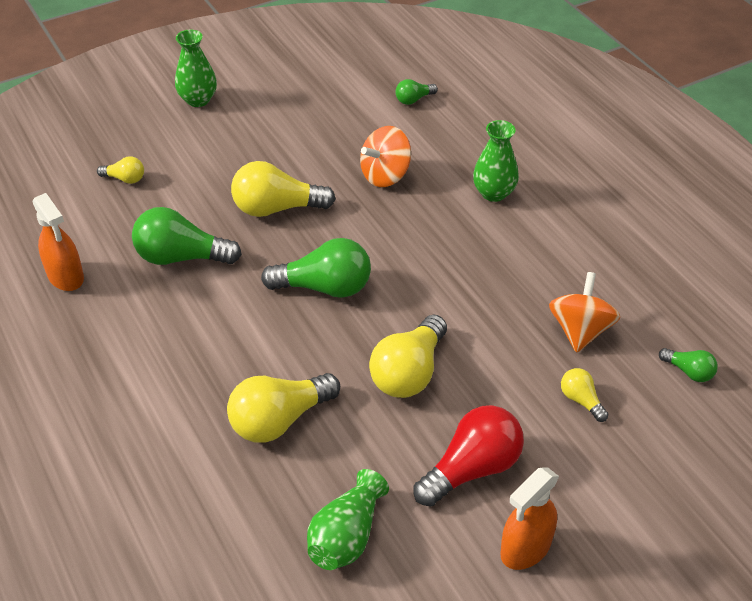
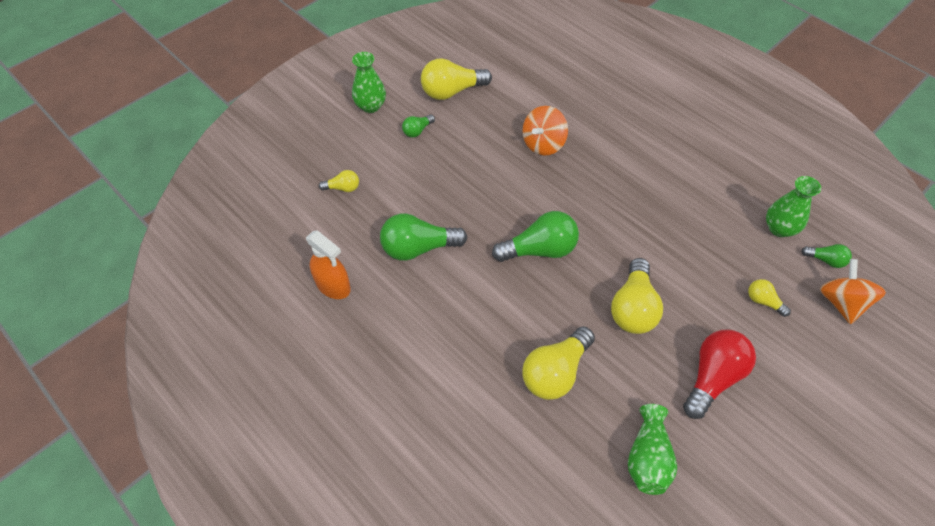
camera: 15 degrees left, 10 degrees up
yellow light bulb [231,161,336,217] -> yellow light bulb moved to [421,58,492,100]
green light bulb [395,79,438,105] -> green light bulb moved to [402,114,435,138]
green vase [473,120,519,202] -> green vase moved to [766,176,821,237]
orange spray bottle [500,467,559,570] -> none
orange spinning top [549,272,620,353] -> orange spinning top moved to [820,259,886,324]

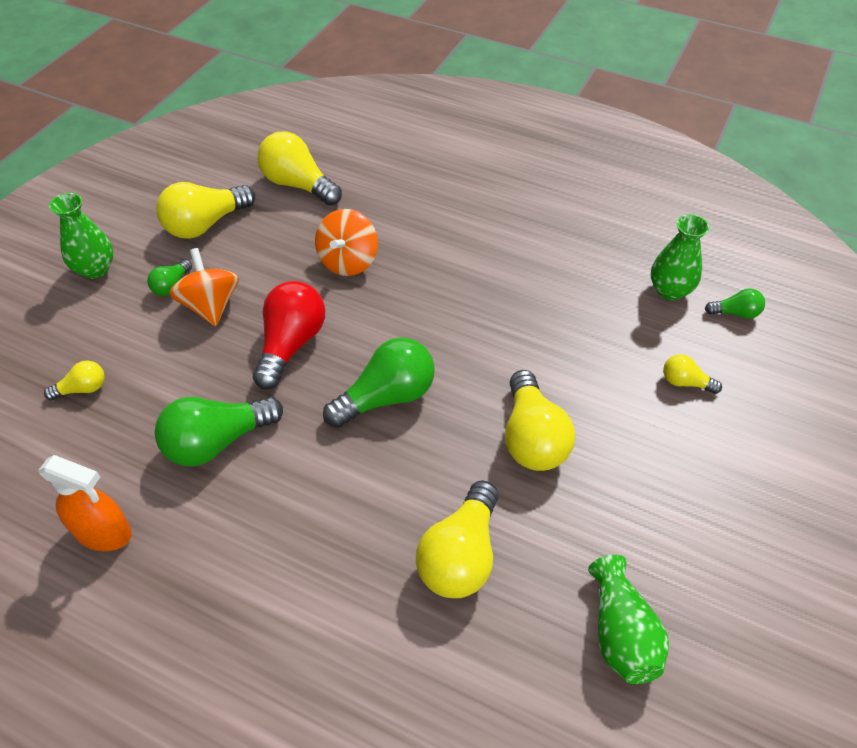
camera: 20 degrees left, 5 degrees down
red light bulb [683,330,756,419] -> red light bulb moved to [253,281,325,390]
orange spinning top [820,259,886,324] -> orange spinning top moved to [169,248,239,326]
none -> yellow light bulb [257,131,342,205]

